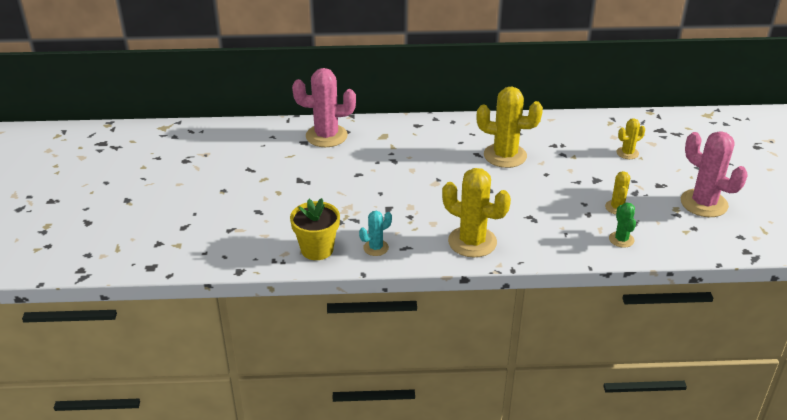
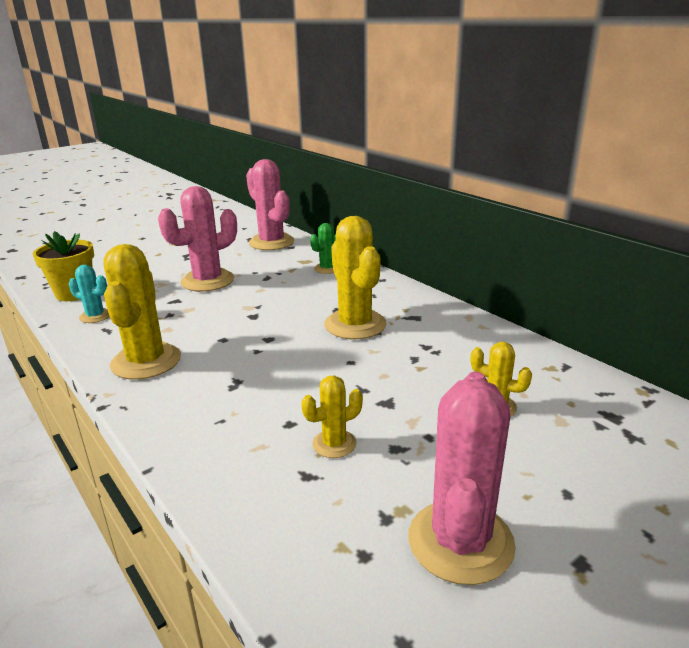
camera: 55 degrees right, 10 degrees down
green cactus [609,202,636,248] -> green cactus moved to [310,223,336,274]
none -> pink cactus [158,186,237,292]

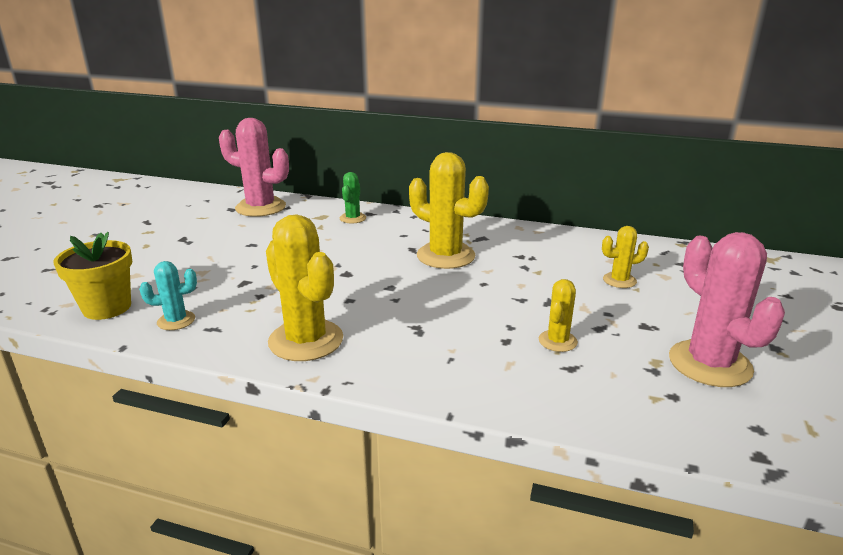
camera: 35 degrees left, 0 degrees up
pink cactus [158,186,237,292] -> none

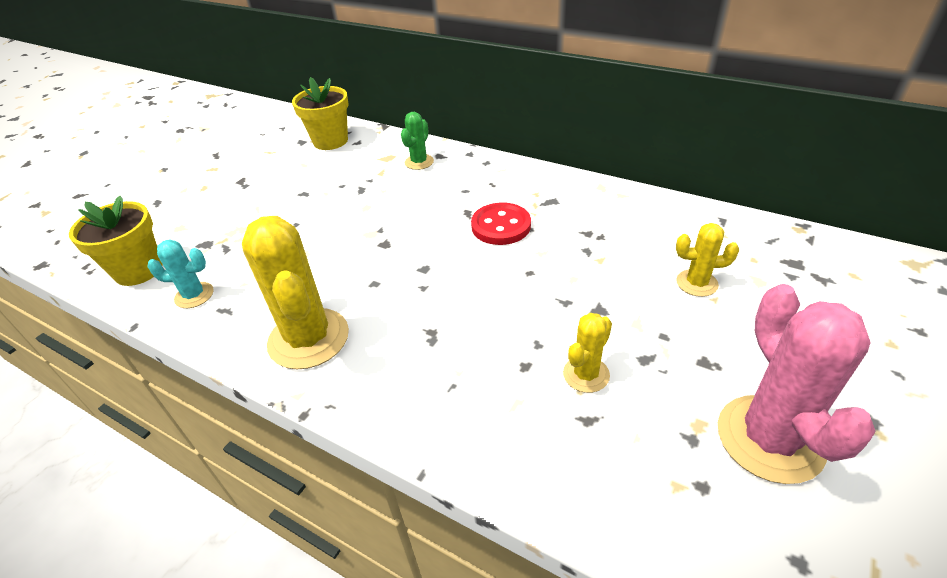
camera: 15 degrees right, 15 degrees up
pink cactus [219,118,289,217] -> yellow flower pot [292,77,349,150]
yellow cactus [409,152,489,269] -> red button [471,203,531,245]

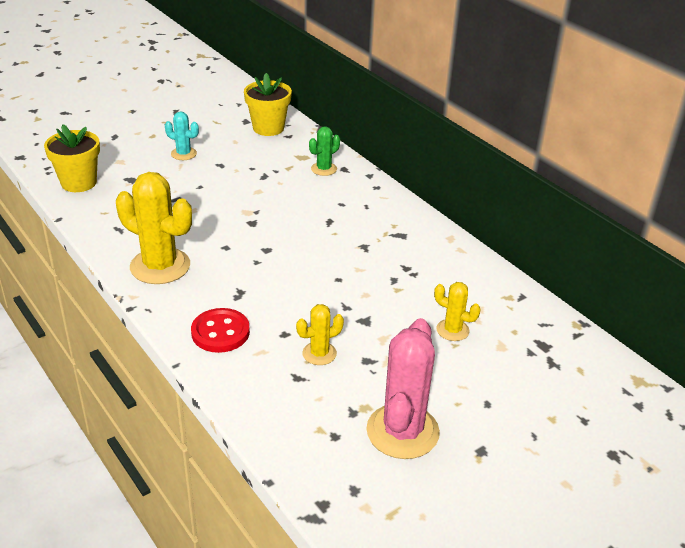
camera: 20 degrees right, 5 degrees down
turquoise cactus [147,239,214,308] -> turquoise cactus moved to [165,112,199,160]
yellow cactus [242,216,349,369] -> yellow cactus turned 60 degrees counterclockwise [116,172,192,284]
red button [471,203,531,245] -> red button moved to [191,308,250,353]

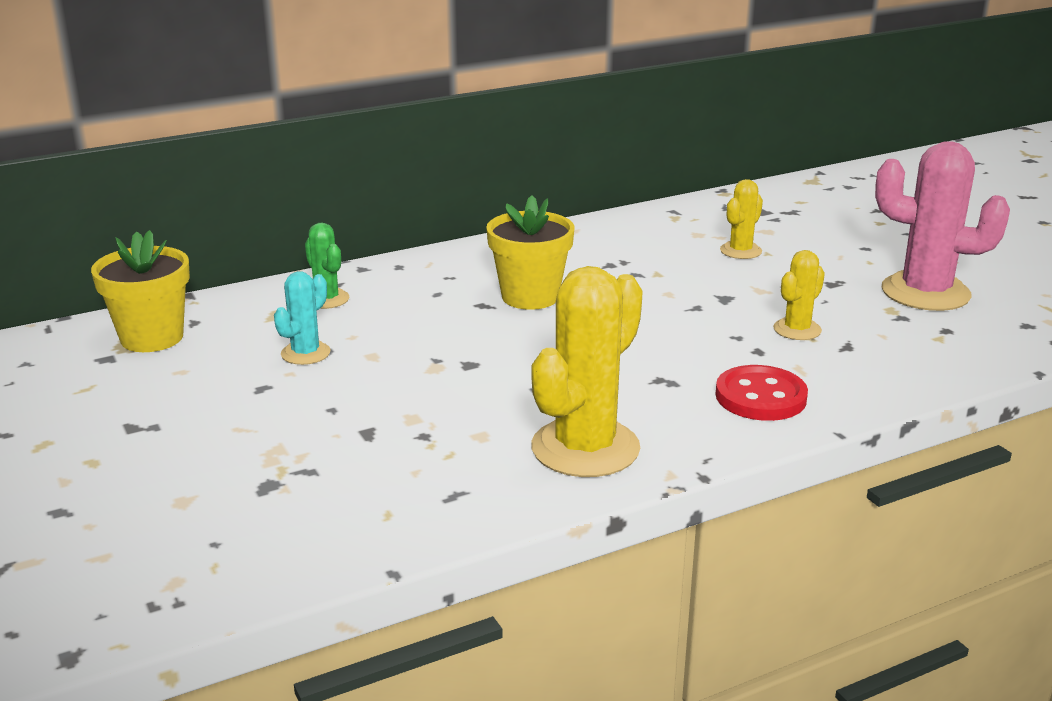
camera: 80 degrees left, 10 degrees down
yellow flower pot [44,124,100,192] -> yellow flower pot moved to [486,195,575,310]
turquoise cactus [165,112,199,160] -> turquoise cactus moved to [274,271,330,365]
yellow cactus [296,304,344,365] -> yellow cactus turned 60 degrees clockwise [773,250,825,340]

